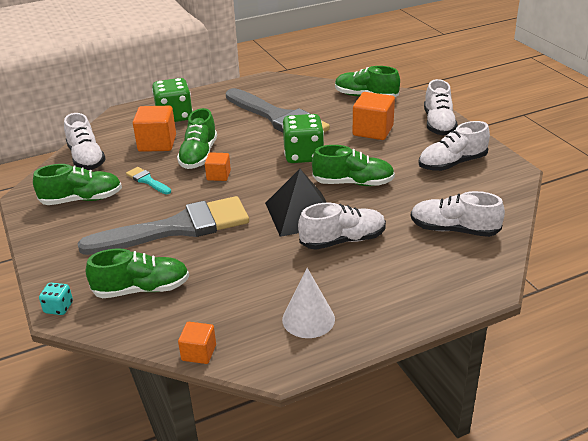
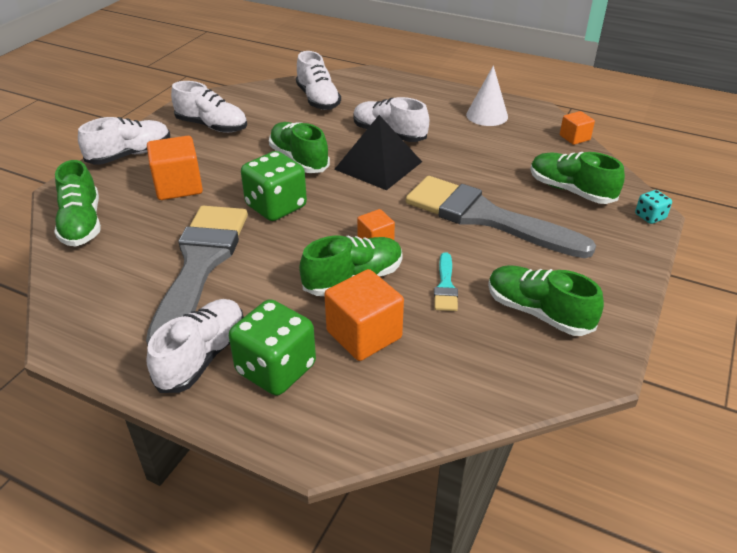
camera: 130 degrees left, 5 degrees up
white shoe [64,113,106,170] -> white shoe moved to [147,299,244,393]

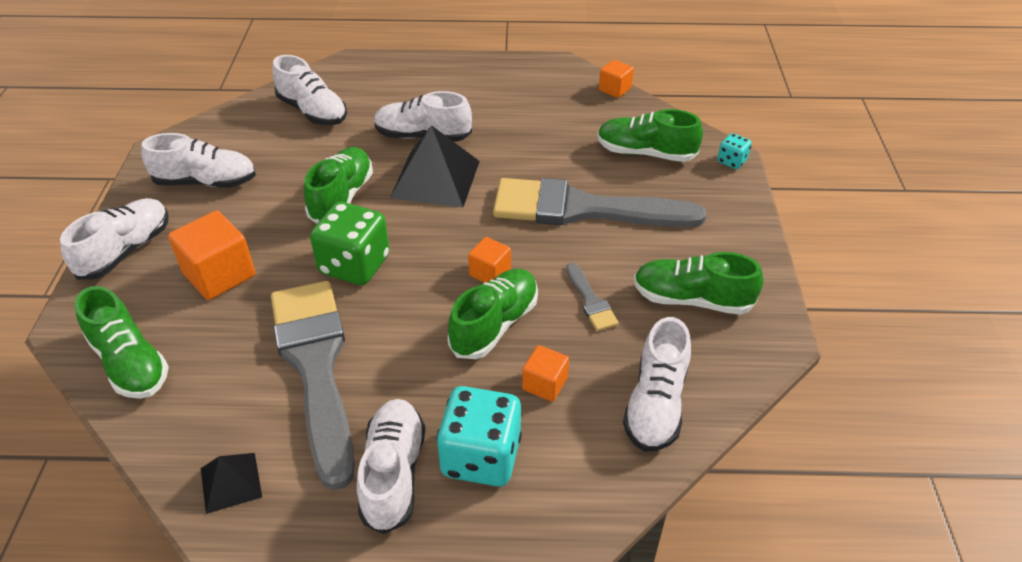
camera: 25 degrees left, 5 degrees up
green dice [229,299,316,395] -> turquoise dice [437,386,522,487]
green shoe [269,122,330,173] -> green shoe turned 75 degrees clockwise [304,147,373,223]
orange cube [324,269,404,361] -> orange cube [522,345,569,402], size x0.57
turquoise brush [434,252,458,311] -> grey brush [566,263,619,331]
white cone [466,66,508,126] -> none
none -> black pyramid [201,453,262,514]
none -> white shoe [623,317,691,452]

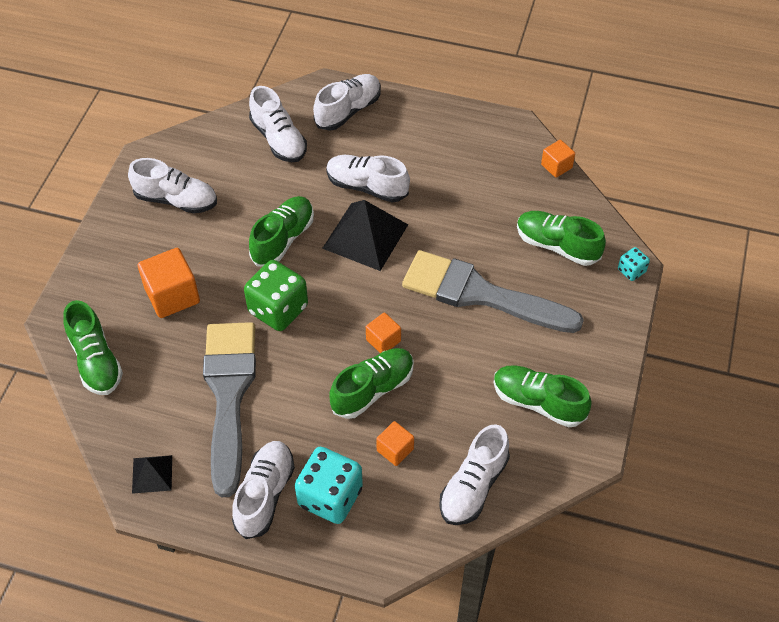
camera: 15 degrees right, 10 degrees up
white shoe [60,198,169,279] -> white shoe moved to [313,74,381,131]
grey brush [566,263,619,331] -> none

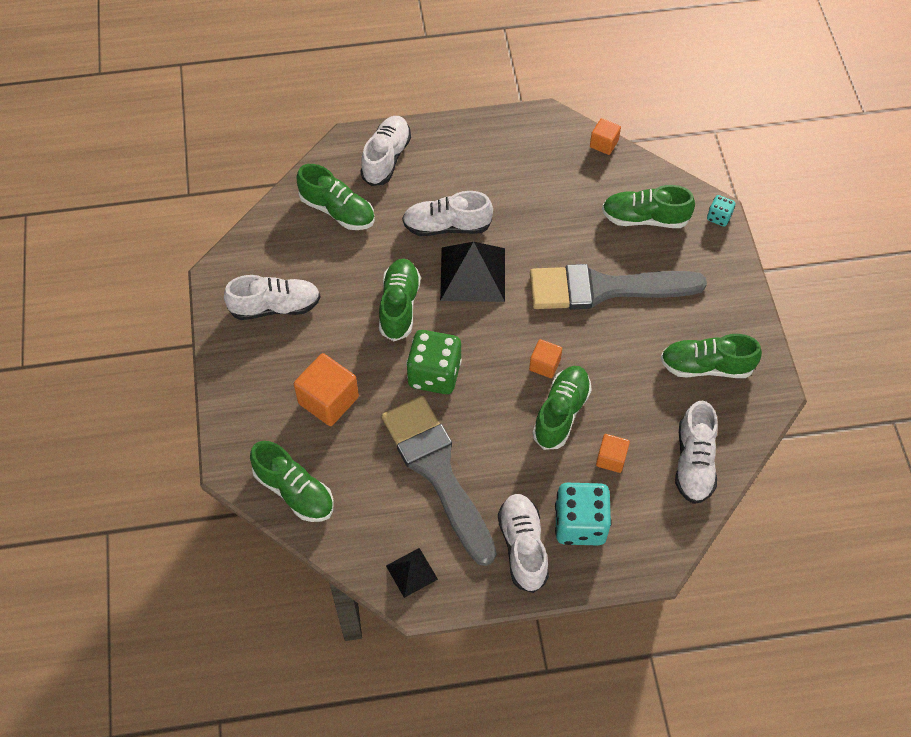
camera: 25 degrees left, 5 degrees up
white shoe [249,86,307,162] -> green shoe [297,164,375,230]

